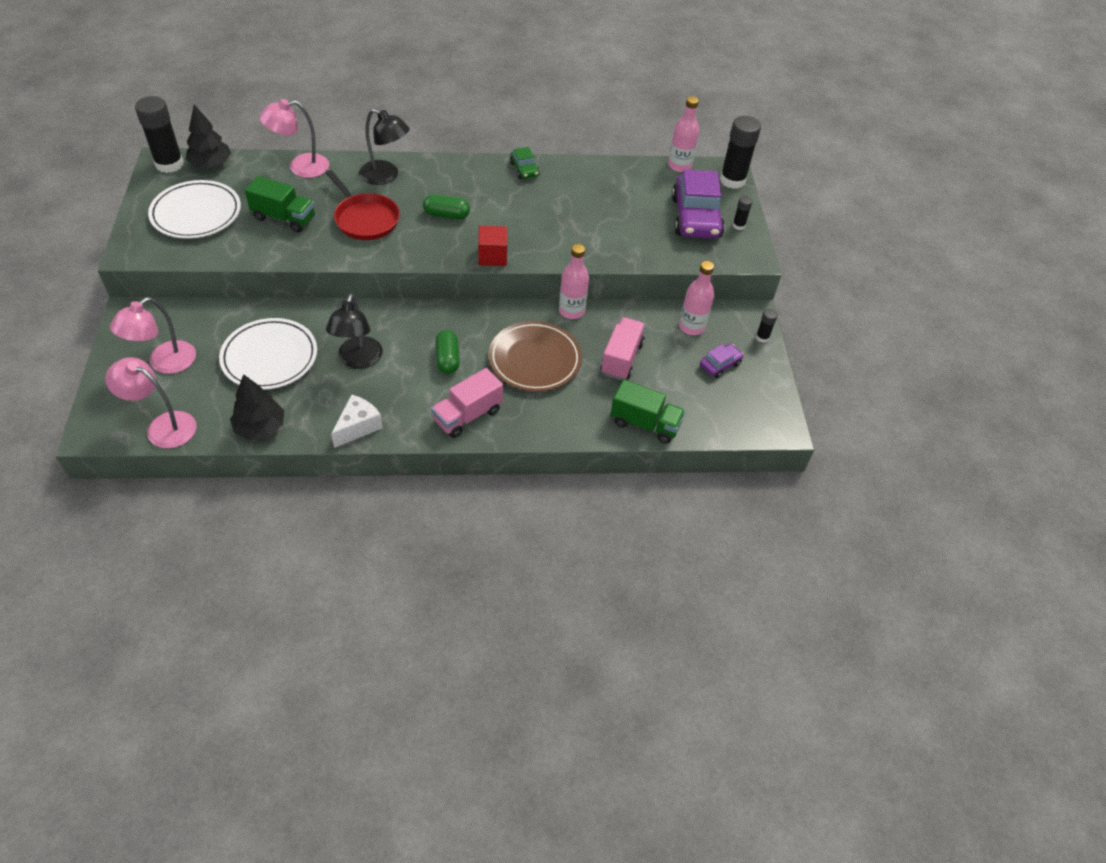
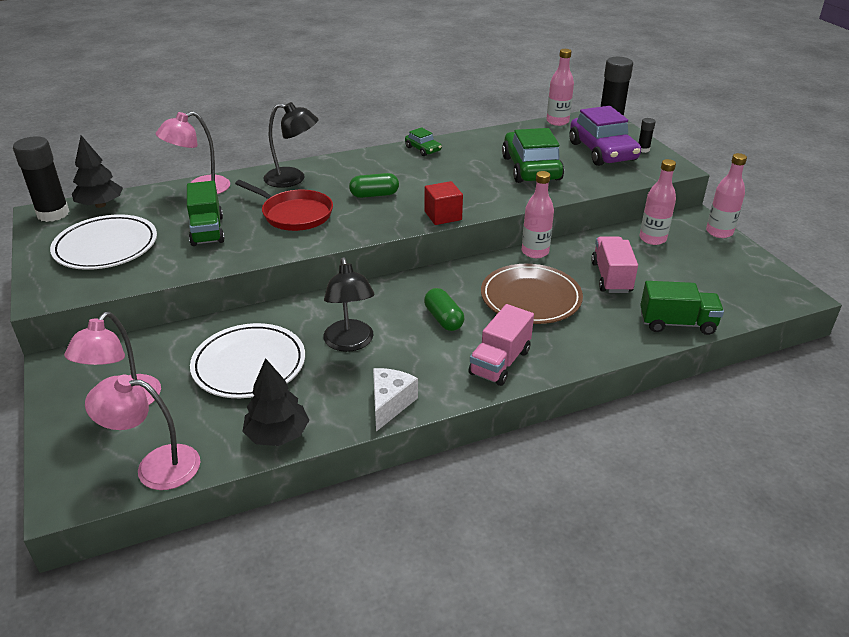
camera: 15 degrees left, 15 degrees down
green truck [245,176,315,232] -> green truck turned 75 degrees clockwise [187,181,225,246]
purple car [700,344,744,378] -> none
black glue stick [756,309,778,343] -> pink bottle [706,153,747,238]
none -> green car [502,128,564,183]

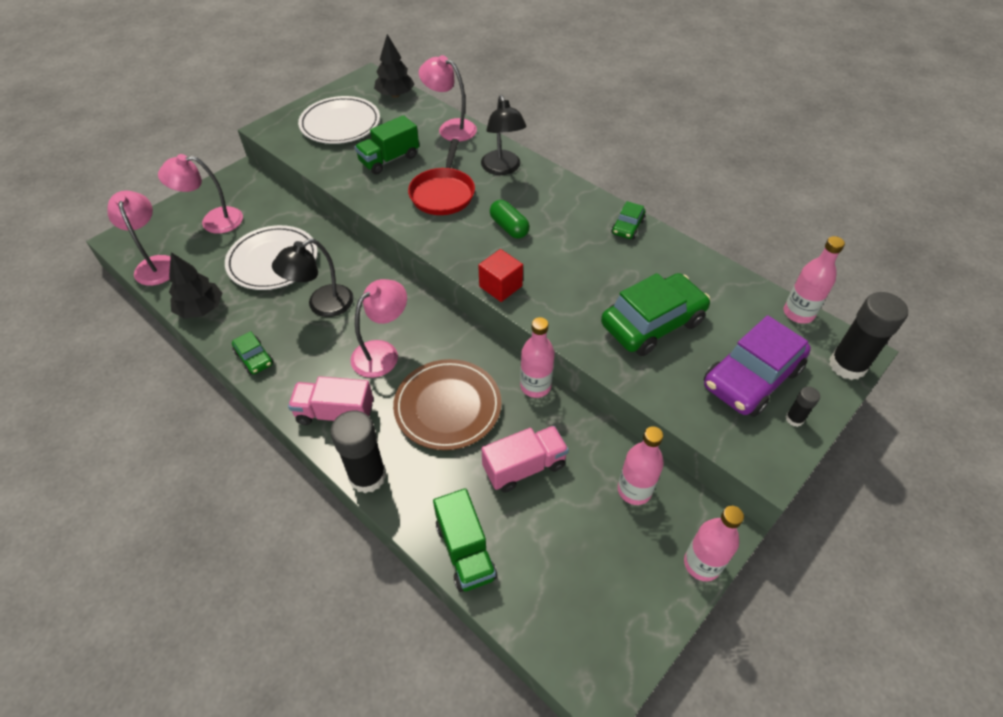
camera: 65 degrees right, 15 degrees up
black glue stick [13,136,70,222] -> black glue stick moved to [330,411,386,493]
white cheese [373,368,418,432] -> green car [232,331,274,375]
green capsule [424,288,464,331] -> pink lamp [351,279,407,378]

